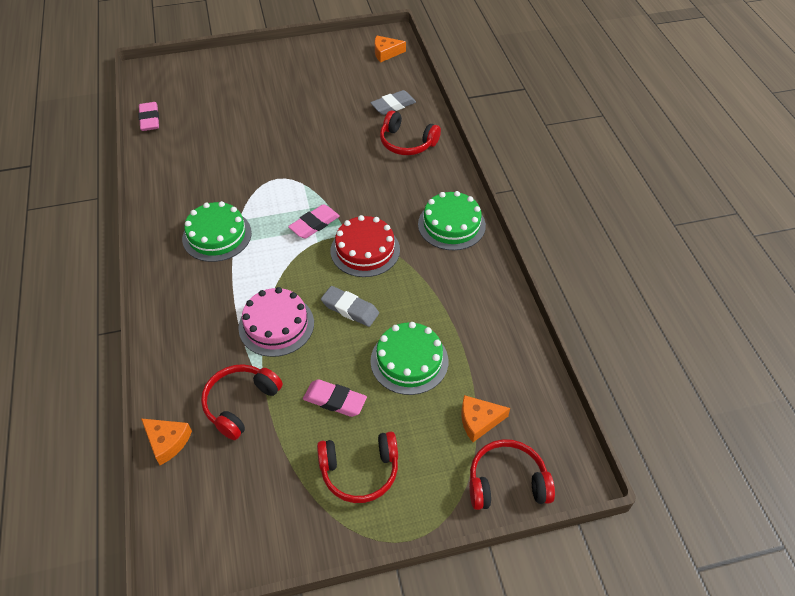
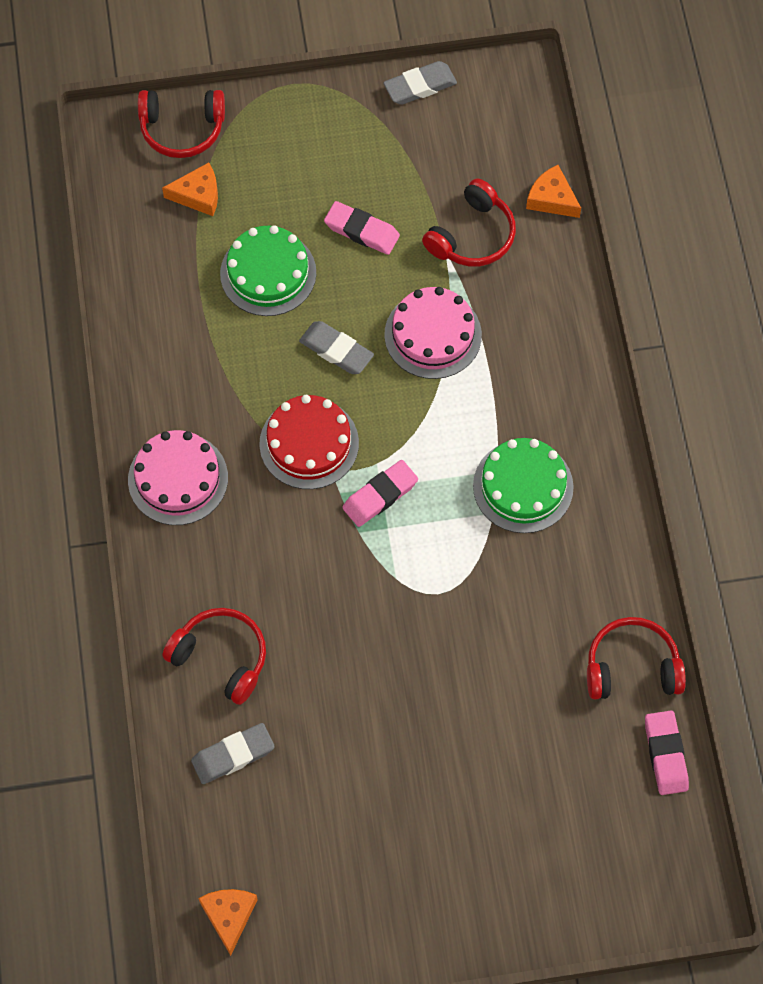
camera: 175 degrees left, 15 degrees up
red headphones [317,431,398,503] -> red headphones moved to [587,617,686,699]
orange cheese [375,36,406,62] -> orange cheese turned 90 degrees counterclockwise [198,889,258,956]
green cake [418,191,486,250] -> pink cake [128,430,228,525]
none -> grey eraser [383,61,457,105]

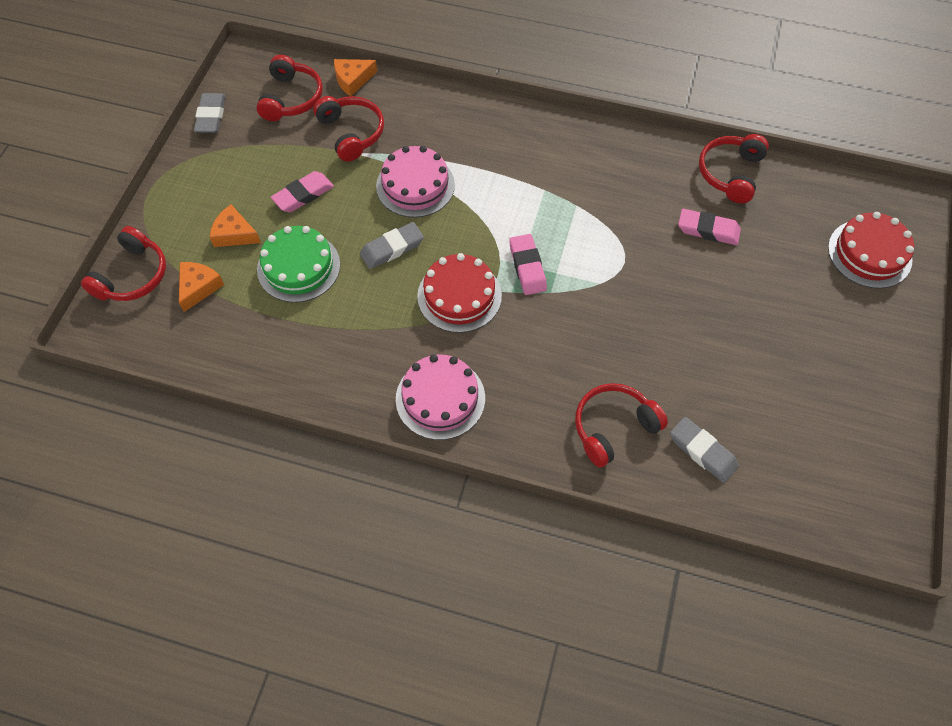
camera: 65 degrees left, 5 degrees down
grey eraser [191,723,275,784] -> grey eraser turned 45 degrees counterclockwise [670,417,739,483]
orange cheese [198,889,258,956] -> orange cheese moved to [210,205,261,247]
green cake [473,438,574,533] -> none
pink eraser [645,711,689,795] -> pink eraser moved to [678,209,741,245]
none -> red headphones [256,55,323,121]
none -> red cake [828,212,914,288]

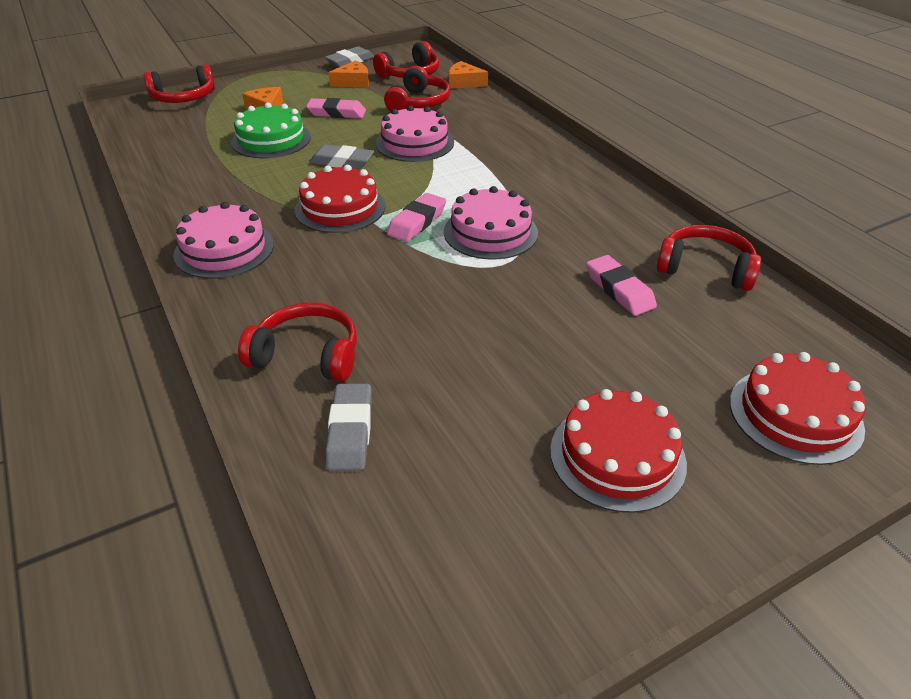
camera: 45 degrees right, 20 degrees down
orange cheese [179,262,224,312] -> orange cheese moved to [328,60,369,88]
red headphones [699,134,769,203] -> red headphones turned 45 degrees clockwise [657,225,761,291]
none -> pink cake [444,186,538,260]
none -> red cake [550,389,687,513]

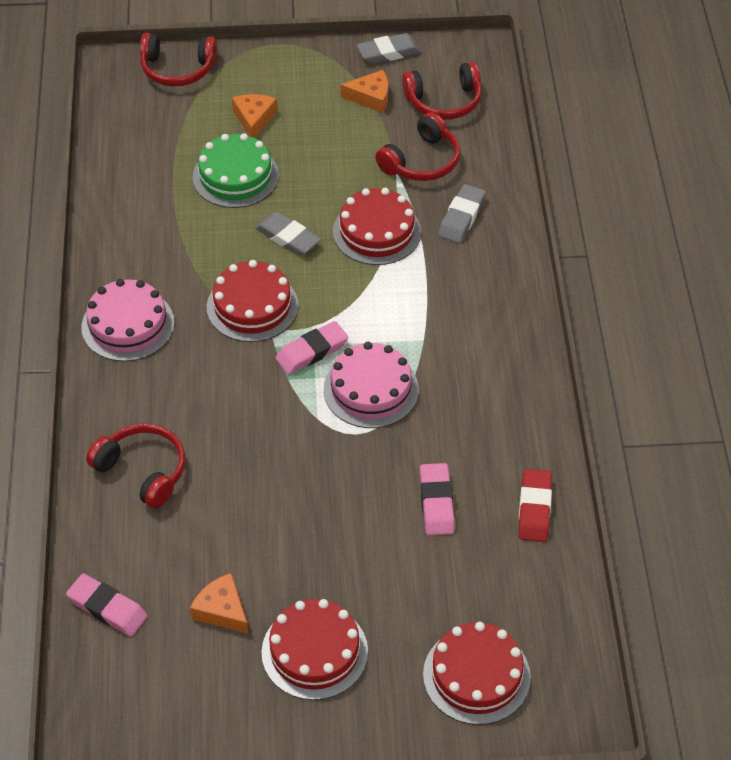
camera: 25 degrees right, 10 degrees up
pink eraser [306,98,366,118] -> pink eraser moved to [66,573,148,636]
grey eraser [325,384,372,471] -> grey eraser moved to [438,184,486,243]
pink cake [376,105,454,162] -> red cake [333,188,421,265]
orange cheese [449,61,488,89] -> orange cheese moved to [190,573,248,634]
red headphones [657,225,761,291] -> red eraser [518,469,552,542]

